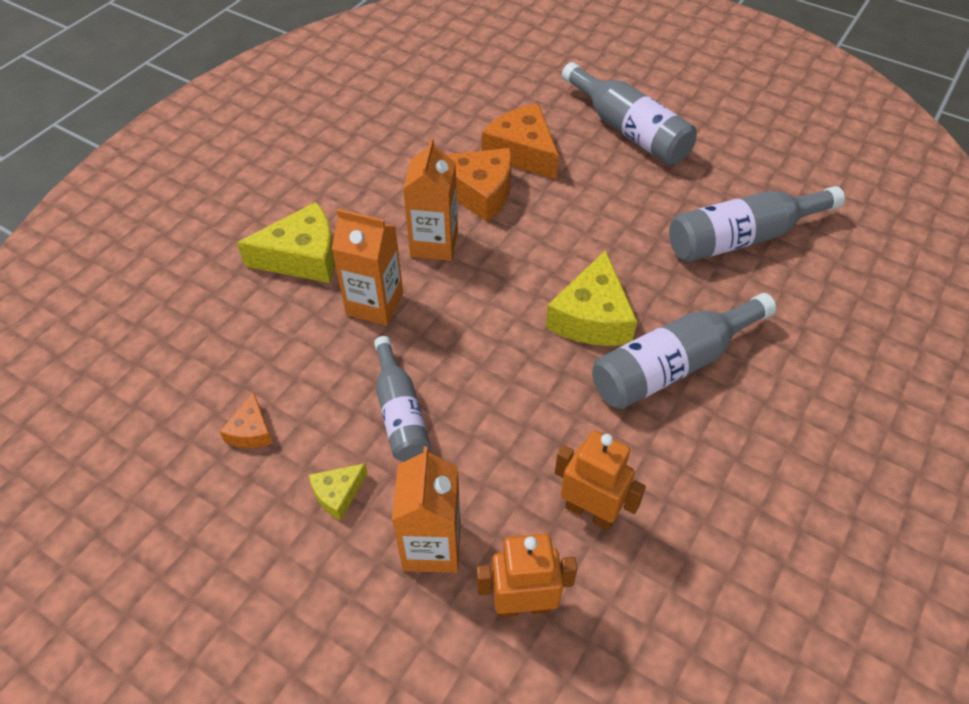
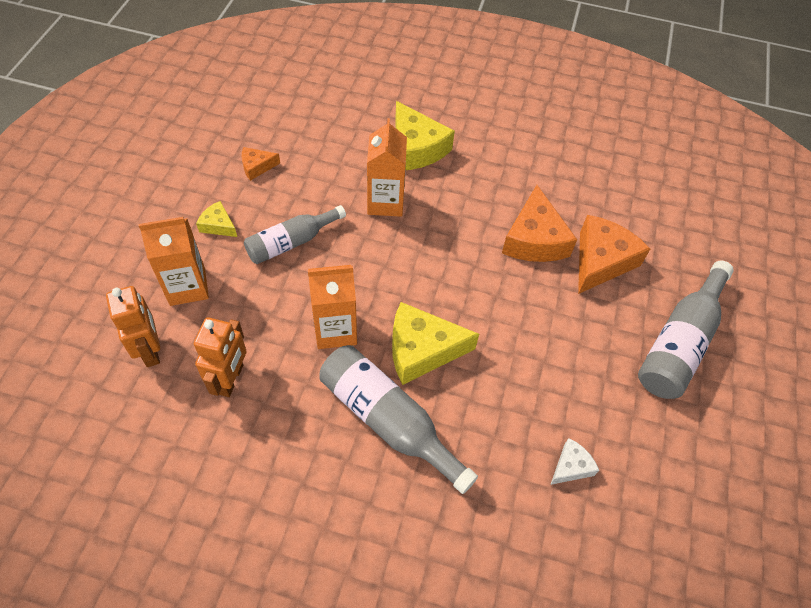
camera: 70 degrees right, 5 degrees up
orange carton [403,138,458,261] -> orange carton moved to [308,265,357,349]
grey bottle [669,186,845,262] -> white cheese [550,438,599,485]

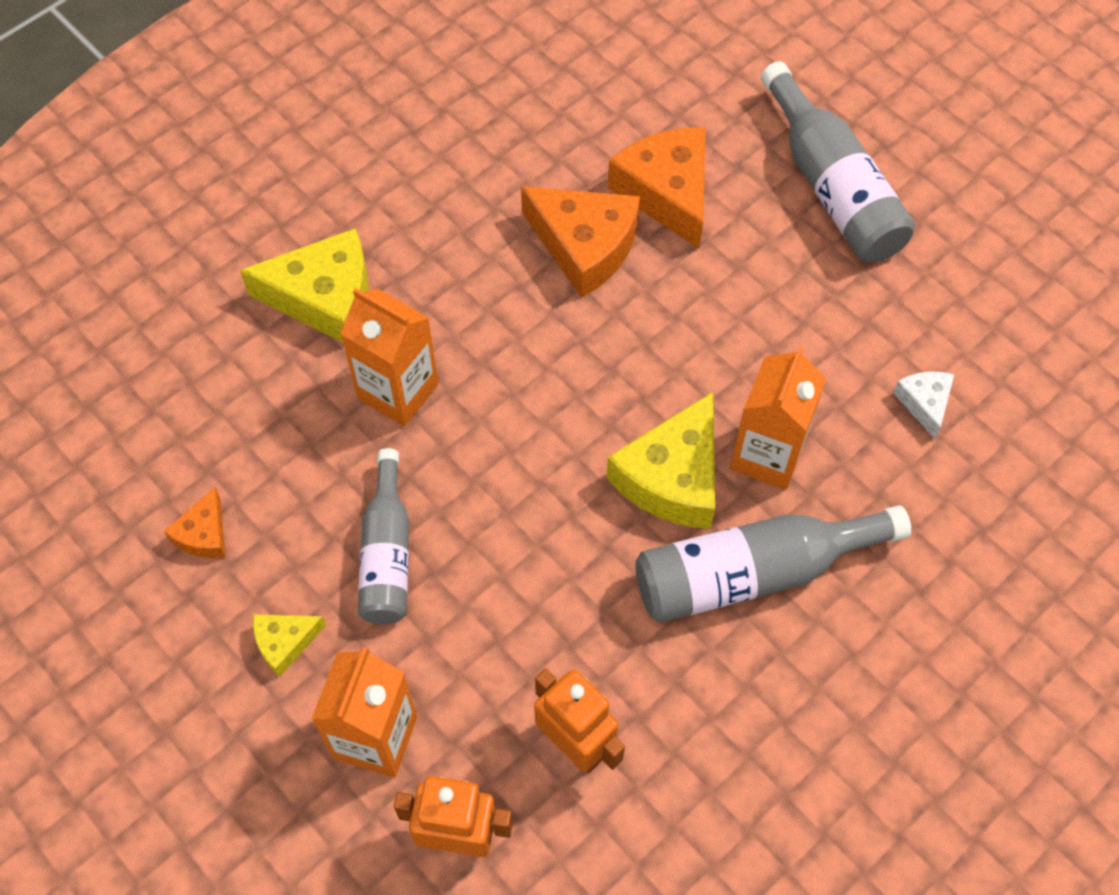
camera: 55 degrees left, 5 degrees up
orange carton [308,265,357,349] -> orange carton moved to [730,346,826,490]

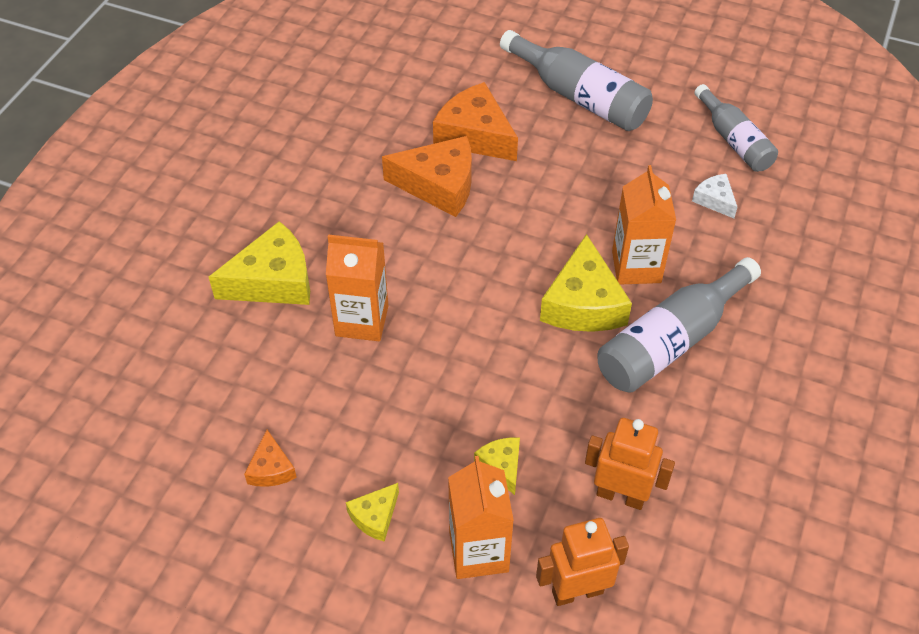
camera: 25 degrees left, 10 degrees down
grey bottle [358,448,409,624] -> grey bottle moved to [694,84,778,172]
none -> yellow cheese [474,437,520,495]

